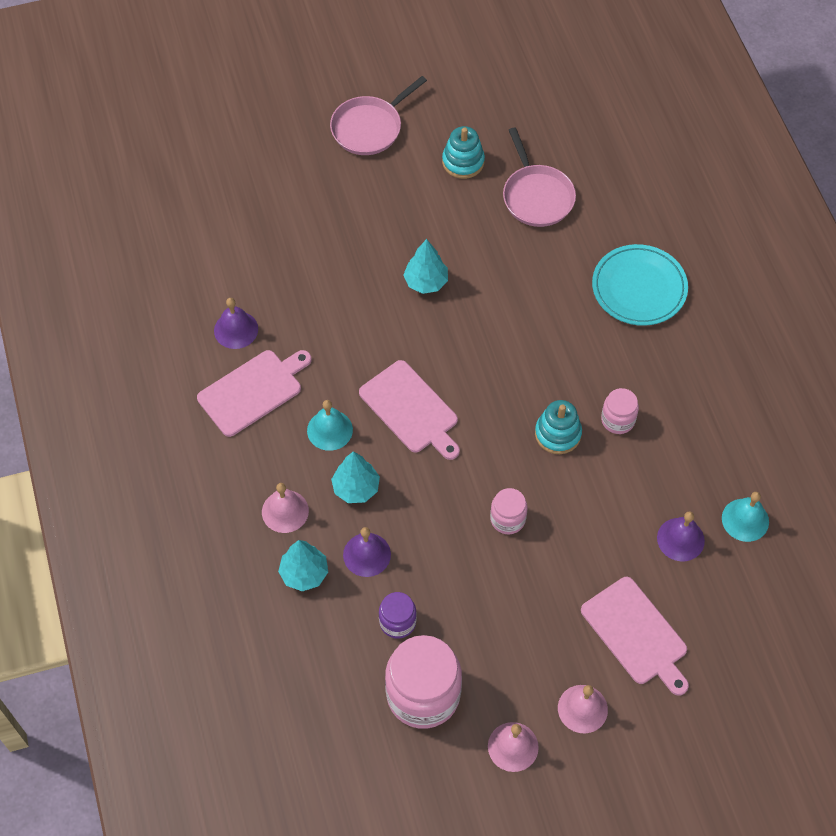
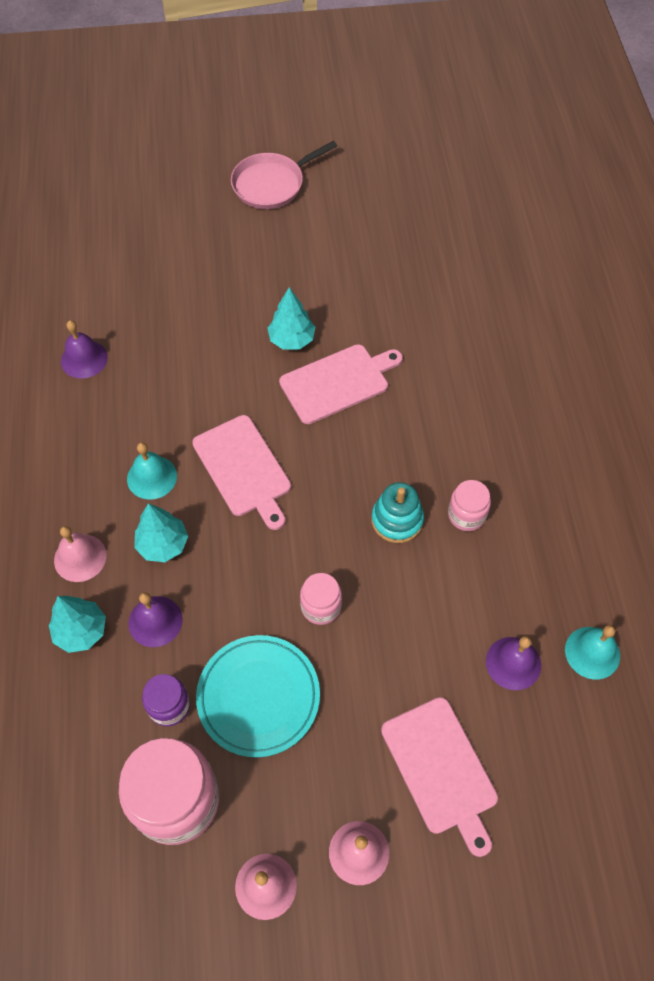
camera: 10 degrees right, 0 degrees up
pink cutting board [197,350,312,437] -> pink cutting board moved to [279,344,403,424]
turquoise stacking toy [442,126,485,179] -> none
pink pan [503,127,576,227] -> none
turquoise plate [592,244,688,326] -> turquoise plate moved to [196,635,320,757]

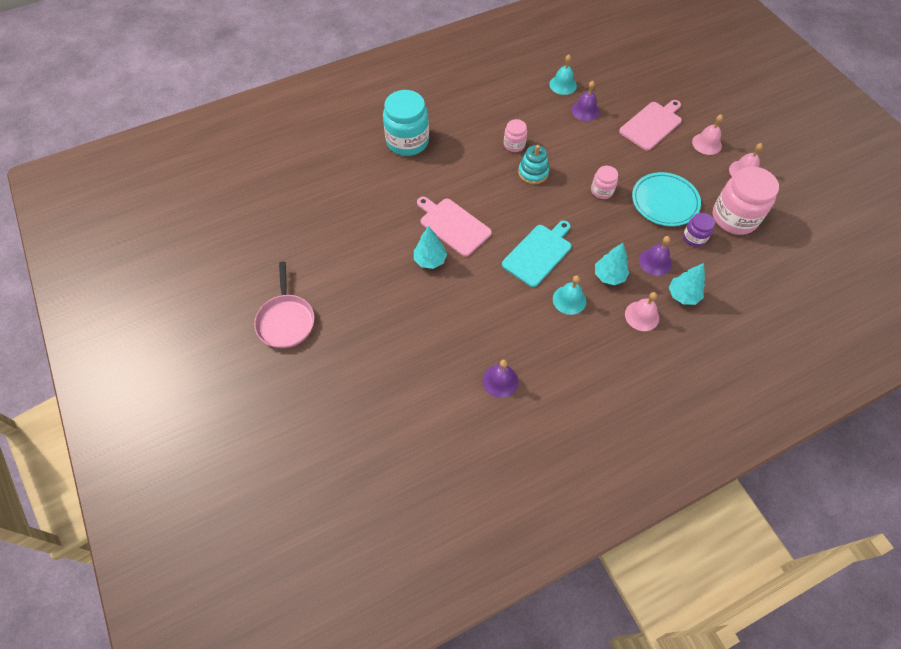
camera: 110 degrees left, 0 degrees up
pink cutting board [192,415,291,530] -> turquoise cutting board [502,220,571,287]
pink pan [231,141,337,209] -> pink pan turned 45 degrees clockwise [254,262,314,348]
none -> turquoise jar [383,90,429,156]

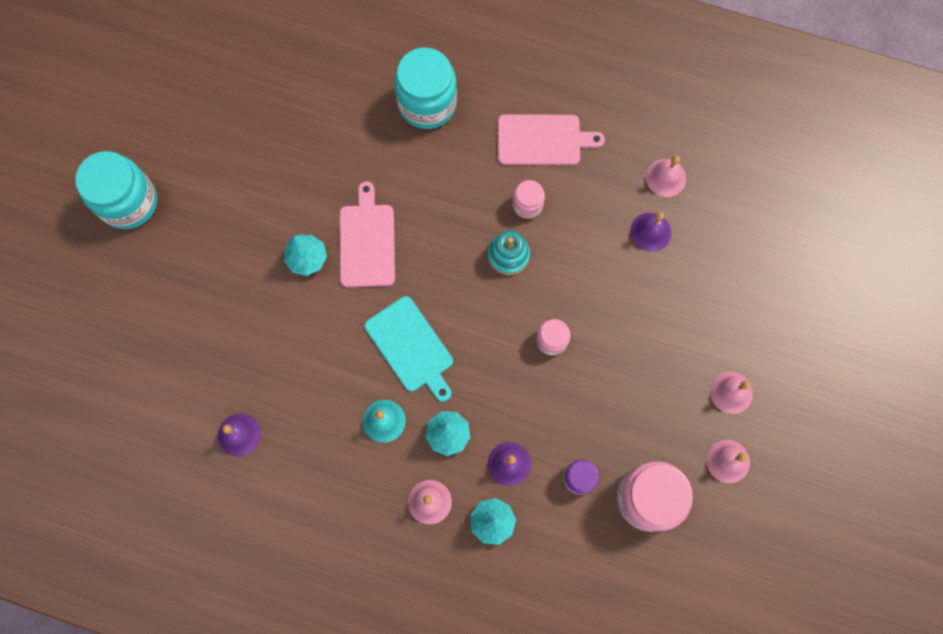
camera: 45 degrees right, 15 degrees up
pink pan [254,262,314,348] -> turquoise jar [75,151,157,229]
turquoise cutting board [502,220,571,287] -> turquoise cutting board turned 60 degrees clockwise [364,296,453,402]
turquoise bell [549,55,577,95] -> pink bell [646,155,686,197]
pink cutting board [619,100,682,151] -> pink cutting board moved to [498,114,605,165]
turquoise plate [632,172,701,226] -> none

